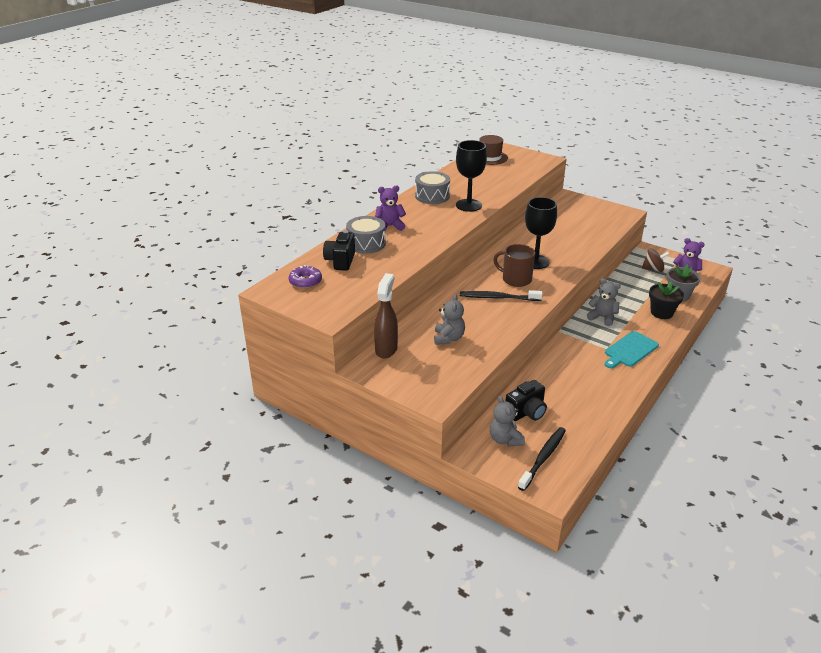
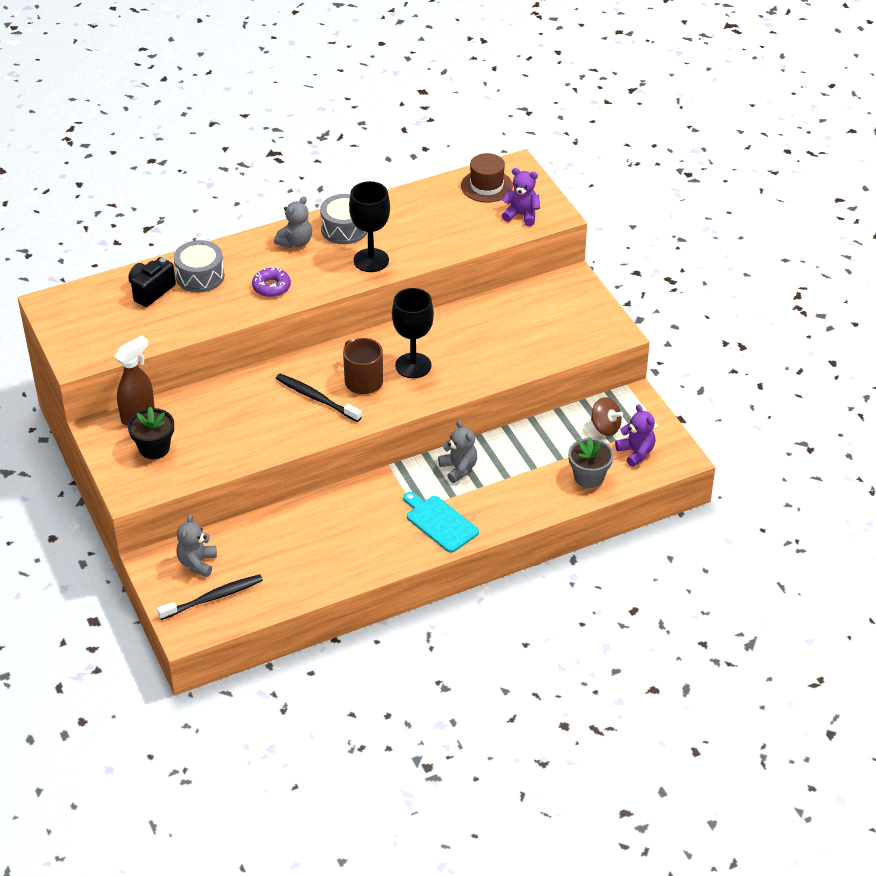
camera: 30 degrees right, 10 degrees up
purple donut [289,265,322,289] -> purple donut moved to [252,267,291,297]
purple teddy bear [375,186,406,231] -> purple teddy bear moved to [502,168,540,226]
grey teddy bear [434,294,465,345] -> grey teddy bear moved to [274,196,312,248]
black camera [506,380,547,421] -> none
turquoise cutting board [605,331,659,368] -> turquoise cutting board turned 60 degrees clockwise [403,492,479,553]
black flower pot [649,281,684,319] -> black flower pot moved to [128,407,174,459]

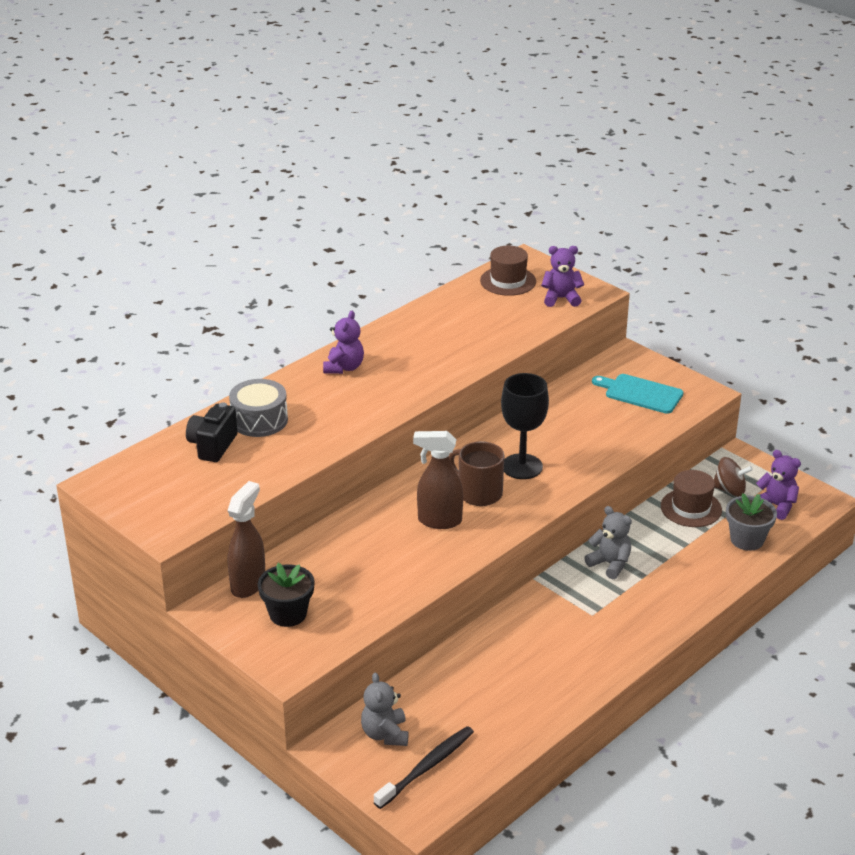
camera: 20 degrees left, 10 degrees down
purple donut [252,267,291,297] -> none
grey teddy bear [274,196,312,248] -> purple teddy bear [323,311,364,374]
black toothbrush [276,374,362,422] -> brown spray bottle [413,431,463,529]
grey drum [320,194,368,244] -> none
black goblet [349,181,390,272] -> none
turquoise cutting board [403,492,479,553] -> turquoise cutting board moved to [592,374,684,414]
none -> brown hat [661,470,722,527]

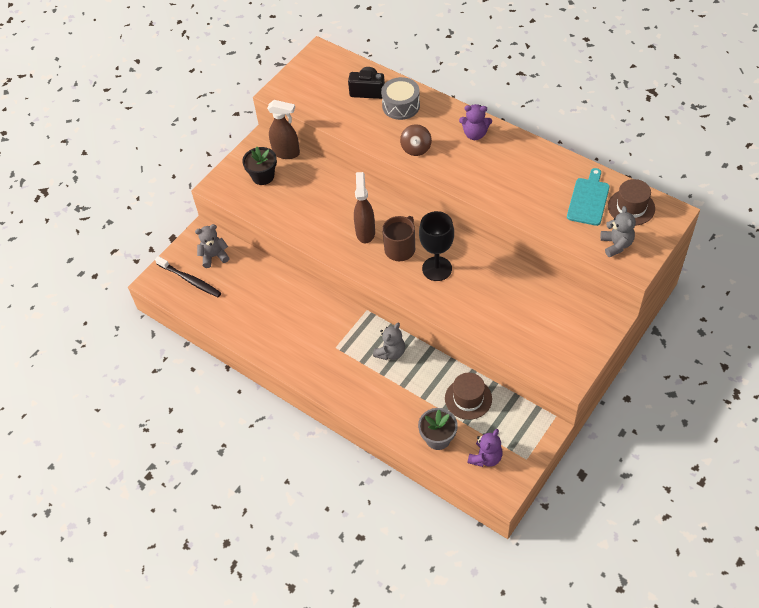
camera: 85 degrees right, 20 degrees up
purple teddy bear [541,246,584,307] -> grey teddy bear [600,206,636,257]
turquoise cutting board [592,374,684,414] -> turquoise cutting board moved to [567,168,610,226]
brown spinning top [714,457,753,497] -> brown spinning top moved to [400,124,432,156]

